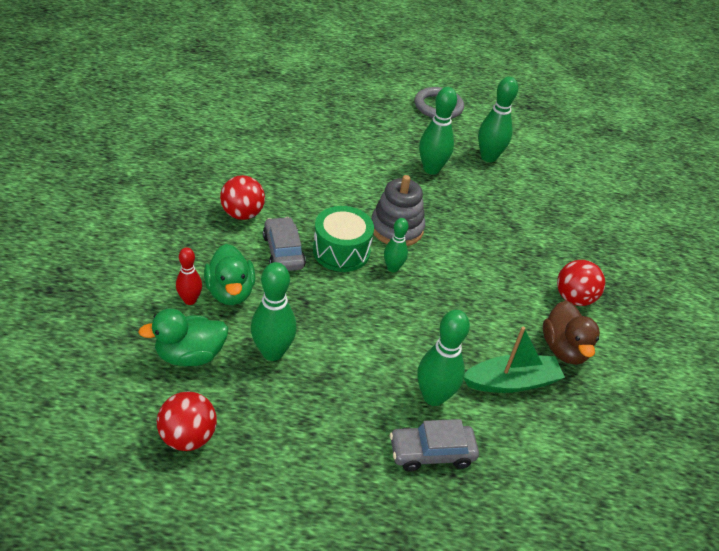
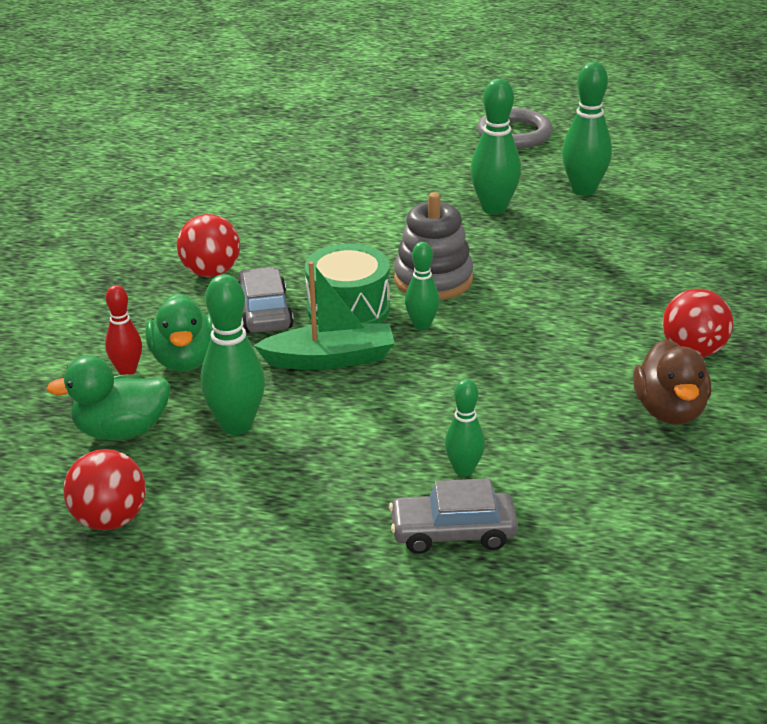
camera: 10 degrees right, 10 degrees down
green bowling pin [417,310,470,406] -> green bowling pin [445,379,485,477], size x0.60
green boat [464,327,565,393] -> green boat moved to [253,261,395,370]

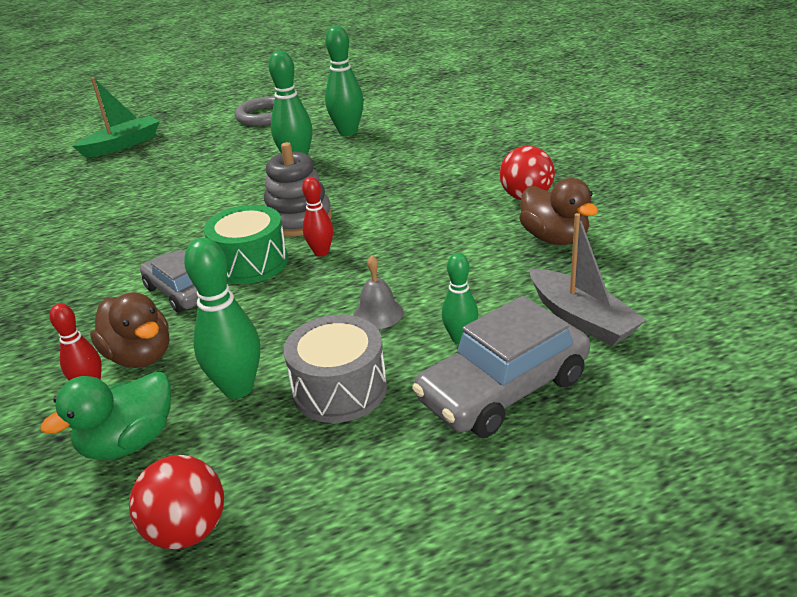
camera: 30 degrees left, 0 degrees up
green duck [146,293,213,371] -> brown duck [90,292,169,368]
red ball [177,214,240,277] -> none
green boat [253,261,395,370] -> green boat moved to [73,77,160,158]
grey car [389,478,518,554] -> grey car [412,296,590,437], size x1.54
green bowling pin [405,242,440,330] -> red bowling pin [302,177,333,257]
none -> grey drum [284,315,387,423]
none -> grey bell [353,255,404,329]
none -> grey boat [530,213,646,346]

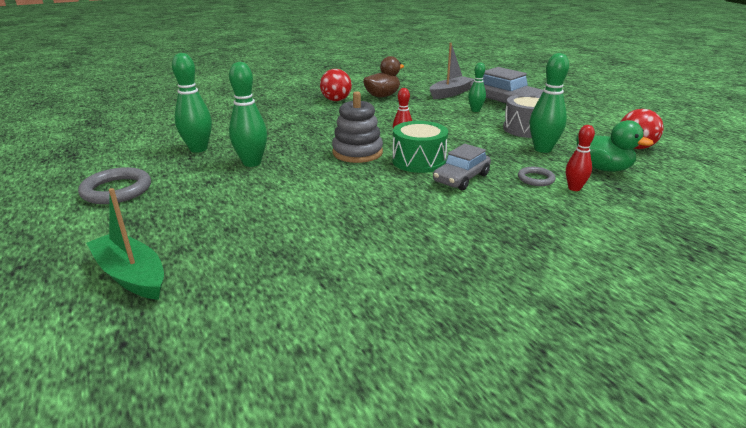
camera: 100 degrees left, 5 degrees down
brown duck [90,292,169,368] -> grey ring [518,167,556,186]
grey bell [353,255,404,329] -> none

